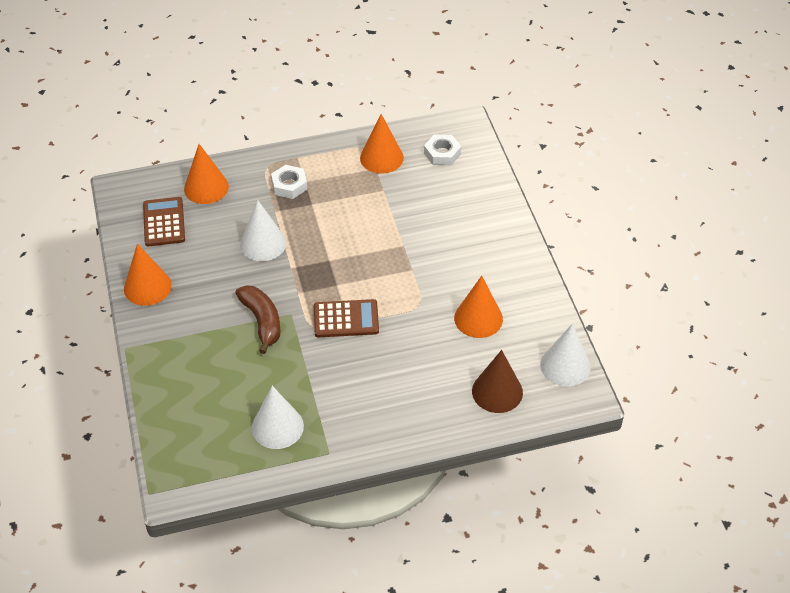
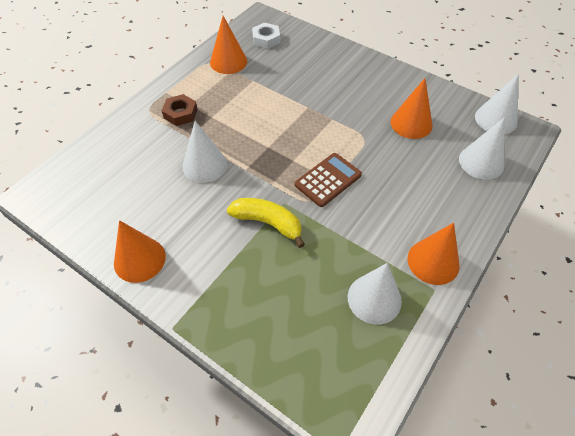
camera: 40 degrees left, 5 degrees up
brown calculator [143,197,185,246] -> none
orange cone [184,144,229,204] -> orange cone moved to [408,223,460,285]
brown banana [235,285,281,354] -> yellow banana [227,198,305,248]
white nut [271,165,307,199] -> brown nut [162,94,198,126]
brown cone [472,350,523,413] -> white cone [459,118,505,180]

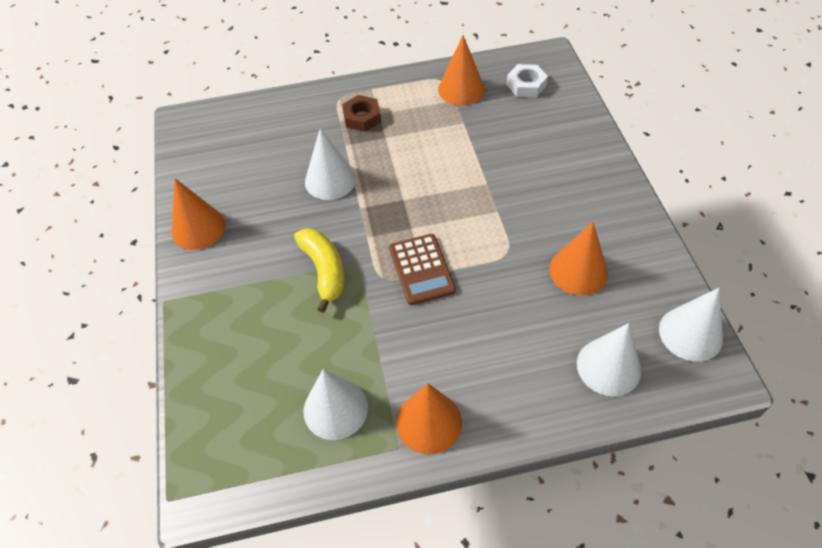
camera: 45 degrees right, 0 degrees up
brown calculator [295,153,362,207] -> brown calculator turned 75 degrees clockwise [389,234,456,305]

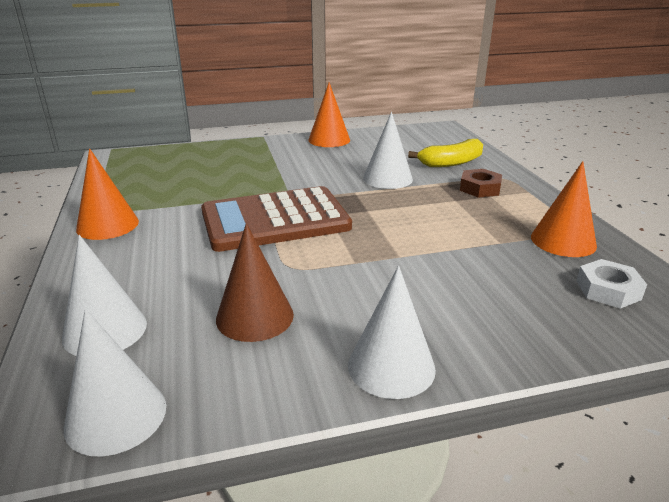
camera: 85 degrees right, 25 degrees down
yellow banana [294,228,344,313] -> yellow banana moved to [408,139,483,167]
white cone [303,369,368,440] -> white cone moved to [348,266,436,399]
brown calculator [389,234,456,305] -> brown calculator [201,186,352,252], size x1.79
orange cone [549,222,608,296] -> brown cone [216,223,294,342]

